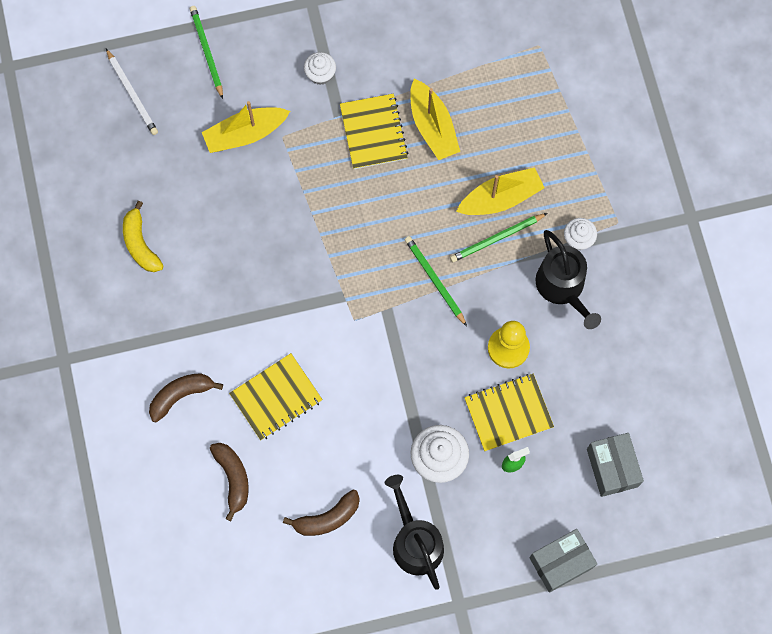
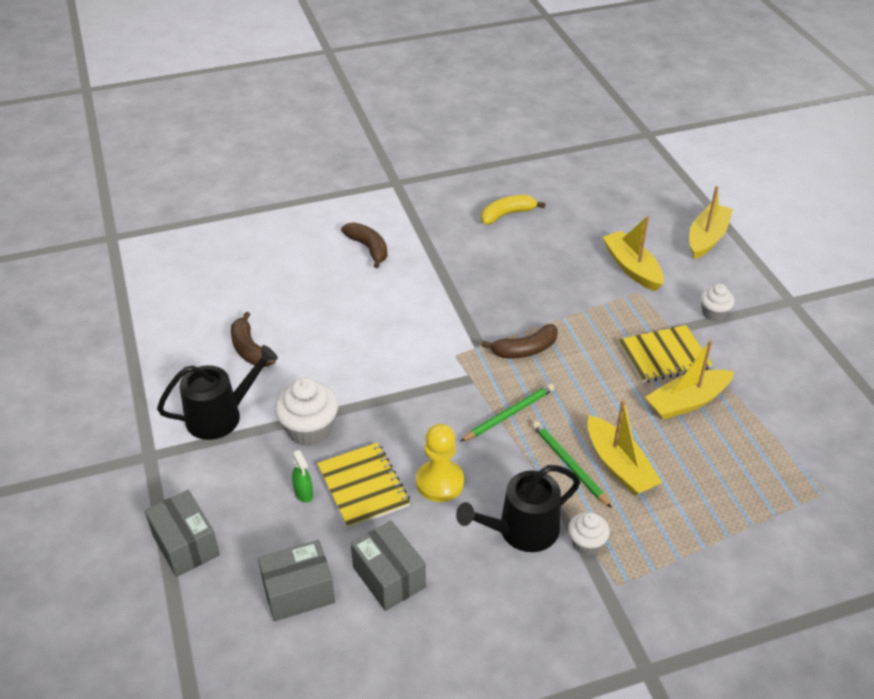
camera: 85 degrees right, 30 degrees down
white pencil [106,49,158,135] -> none
green pencil [190,6,223,99] -> yellow boat [689,186,733,259]
brown banana [210,443,249,521] -> brown banana moved to [482,324,558,359]
yellow notebook [229,353,323,440] -> none
none -> grey box [351,521,426,611]

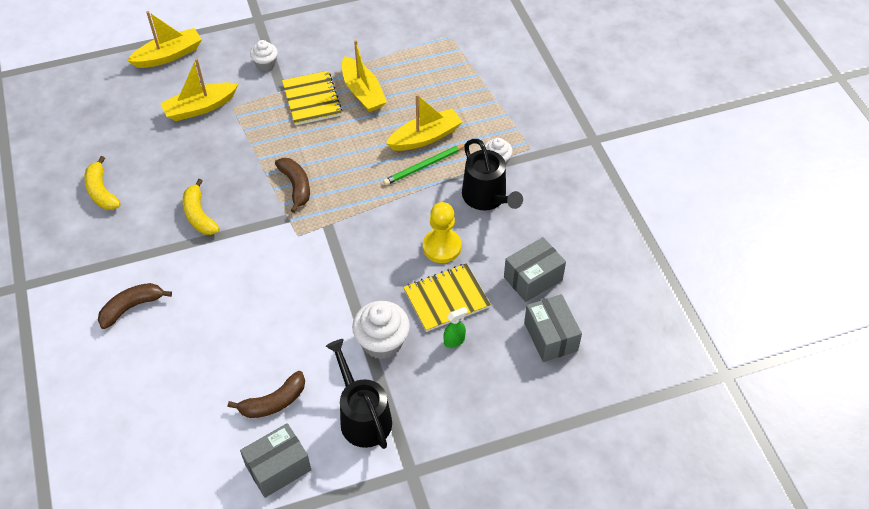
camera: 90 degrees left, 10 degrees up
grey box [145,490,220,577] -> grey box moved to [240,423,311,498]
green pencil [460,384,555,442] -> none
yellow boat [689,186,733,259] -> yellow boat turned 120 degrees clockwise [127,11,202,68]
none -> yellow banana [183,179,219,235]

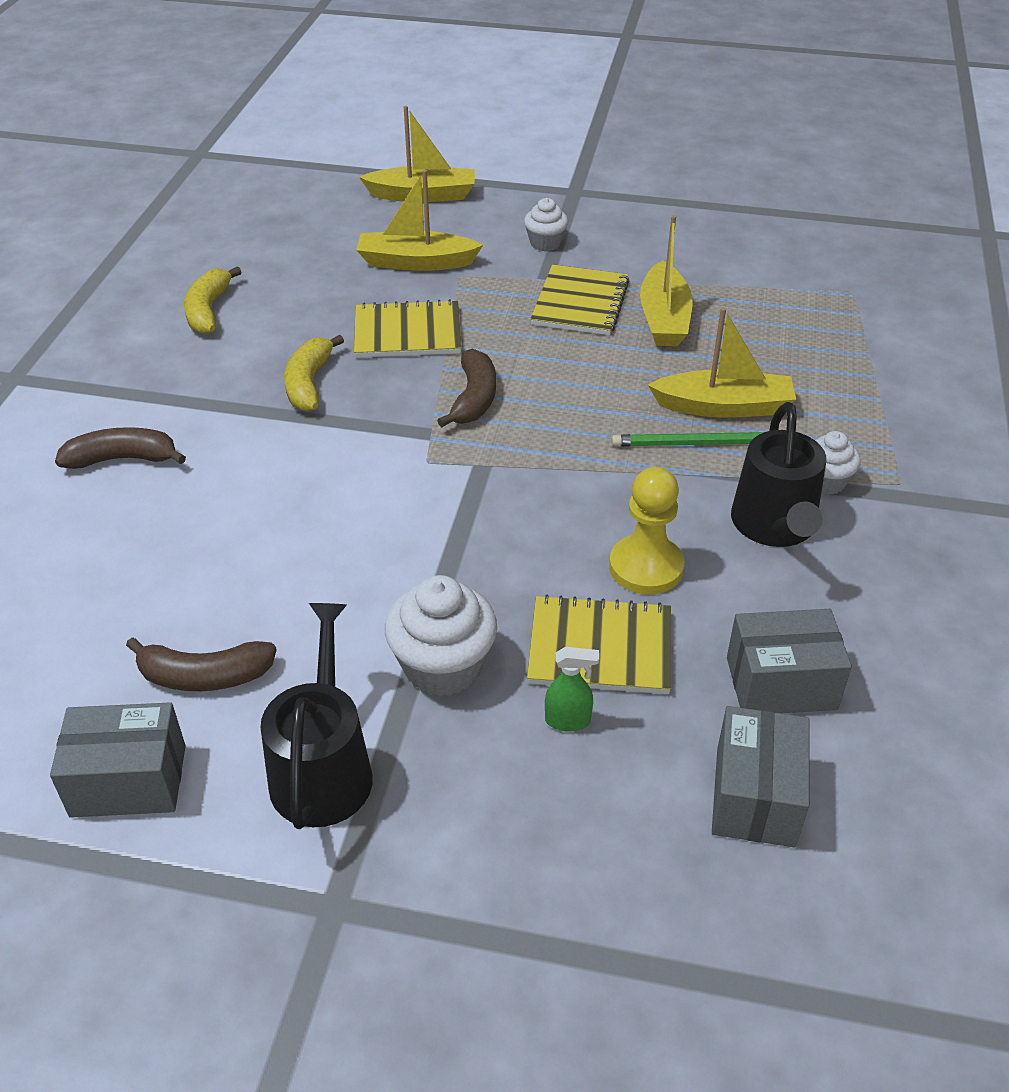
camera: 30 degrees right, 10 degrees down
none -> yellow notebook [354,299,462,358]

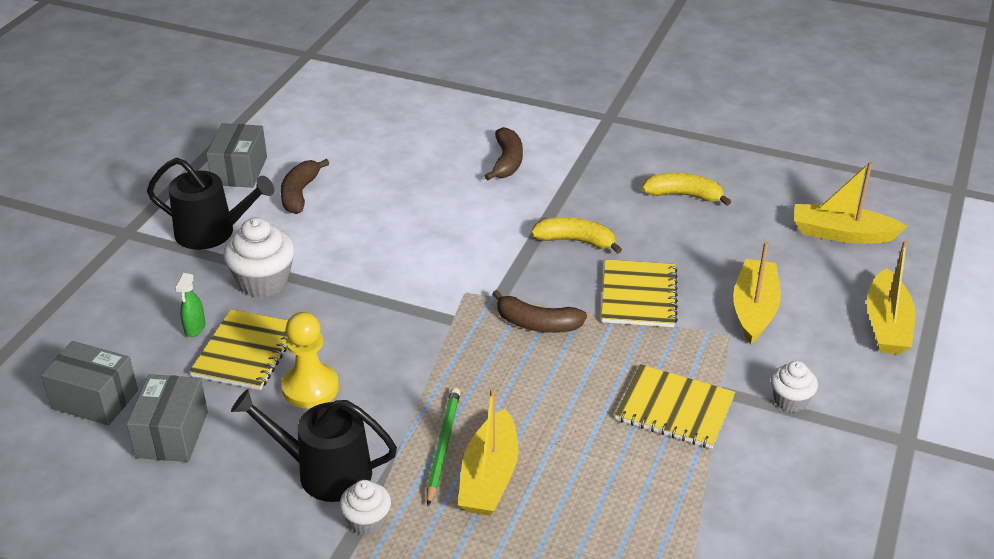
camera: 100 degrees right, 5 degrees down
yellow boat [640,215,693,346] -> yellow boat moved to [794,162,908,244]

